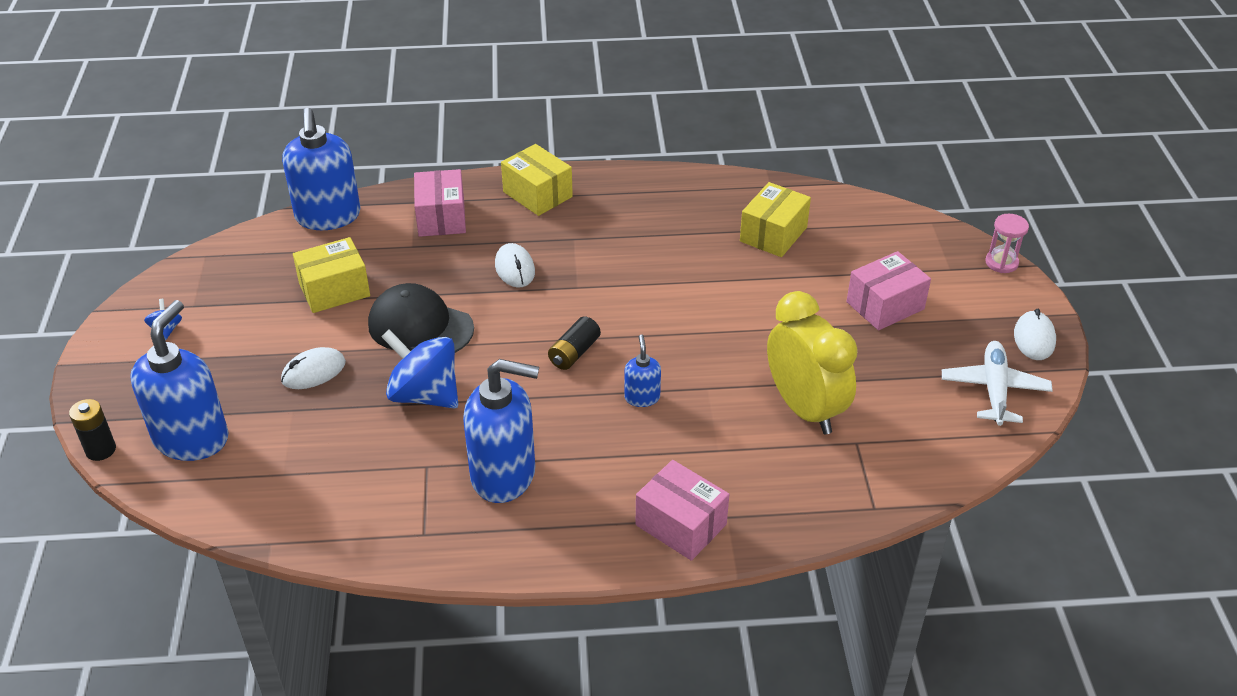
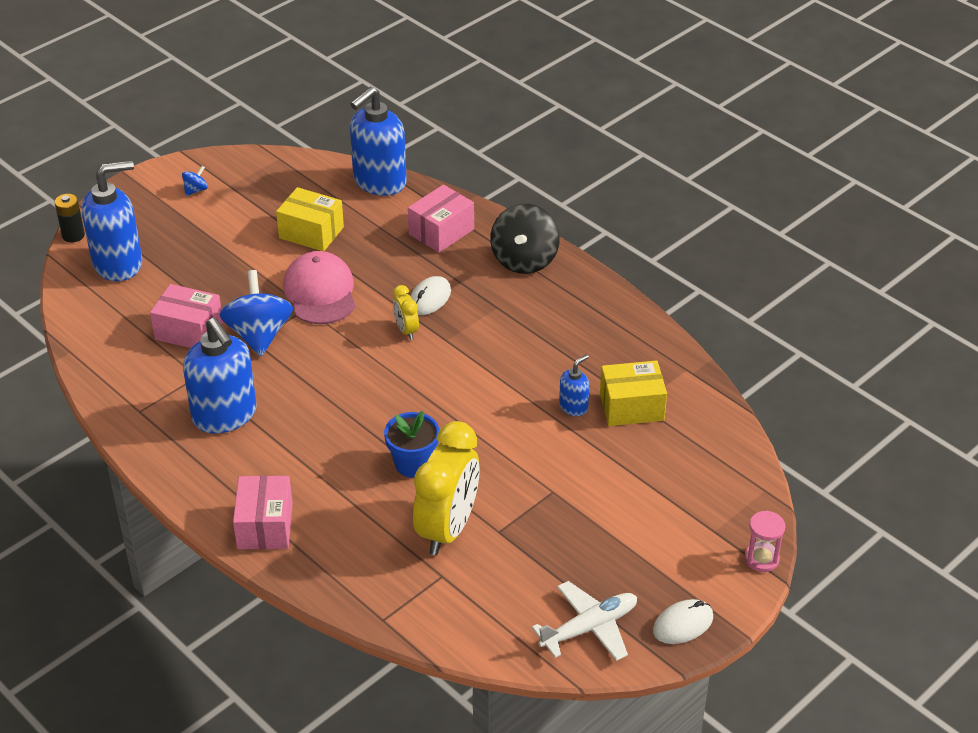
camera: 50 degrees right, 0 degrees up
white mouse [281,347,346,389] -> none
black cap [368,283,474,353] -> pink cap [283,251,355,324]
yellow box [501,144,573,216] -> black spinning top [490,204,560,274]
black battery [548,316,601,370] -> none
blue soap dispenser [624,334,661,407] -> blue soap dispenser moved to [559,354,589,416]
pink box [847,251,931,330] -> pink box moved to [150,284,223,348]
none -> blue flower pot [384,411,440,478]
none -> yellow clock [393,285,419,340]

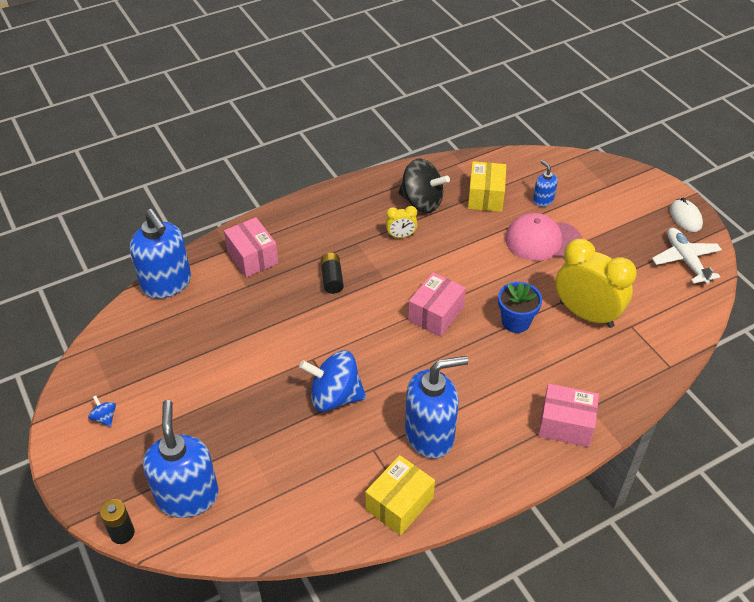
camera: 75 degrees left, 5 degrees up
pink box [150,284,223,348] -> pink box moved to [408,272,466,337]
yellow box [276,187,344,251] -> yellow box moved to [365,455,435,536]
pink cap [283,251,355,324] -> pink cap moved to [505,213,582,261]
yellow clock [393,285,419,340] -> yellow clock moved to [386,206,418,238]
white mouse [410,276,451,315] -> black battery [320,253,344,294]
black spinning top [490,204,560,274] -> black spinning top moved to [398,159,450,213]
blue soap dispenser [559,354,589,416] -> blue soap dispenser moved to [533,160,558,207]
pink hourglass [744,511,785,572] -> none

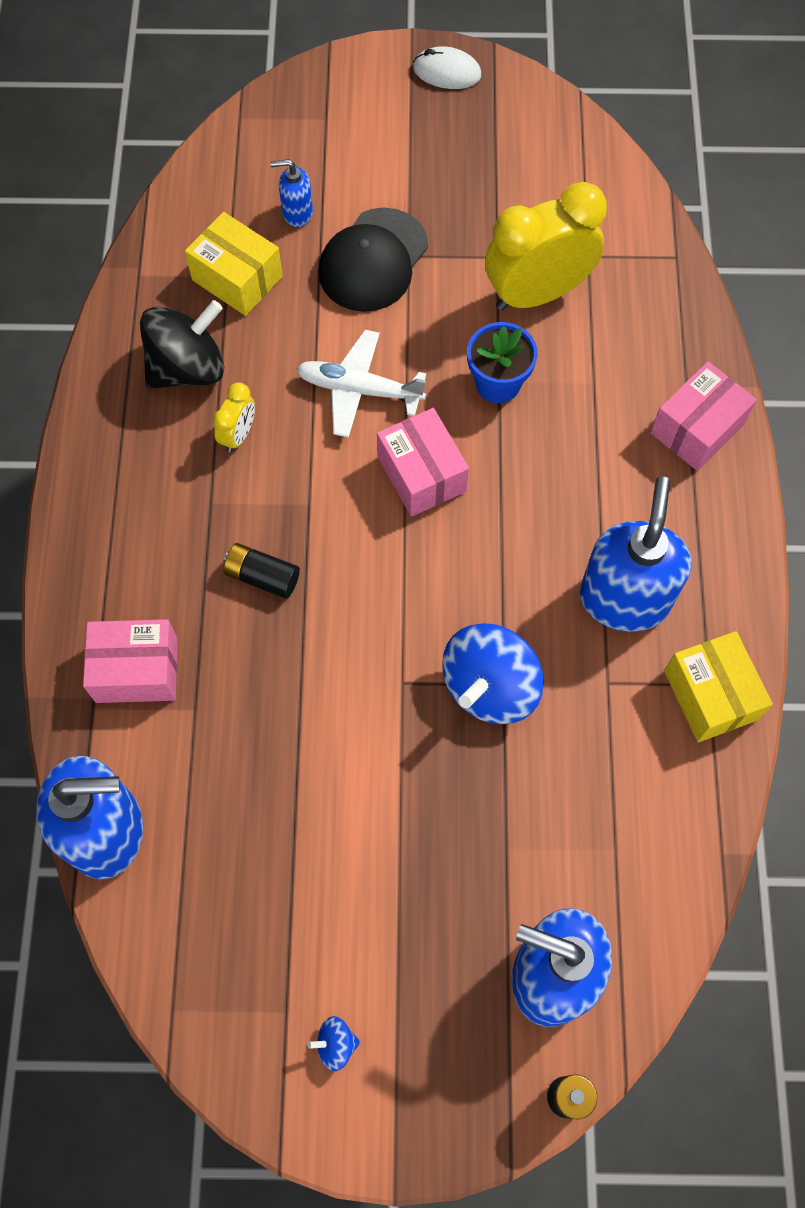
camera: 60 degrees left, 20 degrees up
pink cap [505,213,582,261] -> black cap [318,208,428,312]
white plane [652,228,722,284] -> white plane moved to [296,330,426,438]

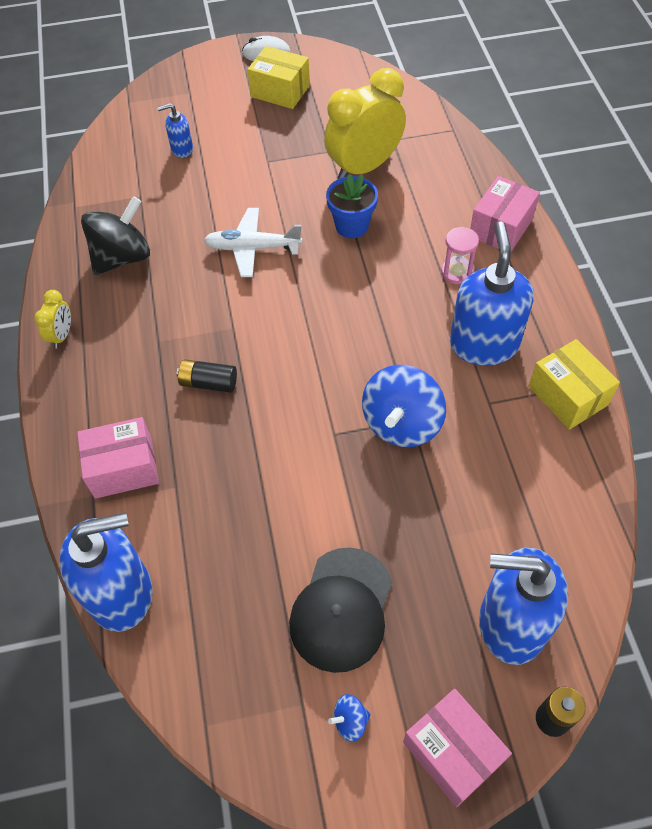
camera: 10 degrees left, 10 degrees down
yellow box [185,212,283,316] -> yellow box moved to [247,46,310,109]
yellow clock [213,383,255,452] -> yellow clock moved to [34,290,71,348]
black cap [318,208,428,312] -> black cap moved to [289,548,392,673]
pink box [377,408,469,517] -> pink box moved to [403,689,512,807]
none -> pink hourglass [441,227,479,284]

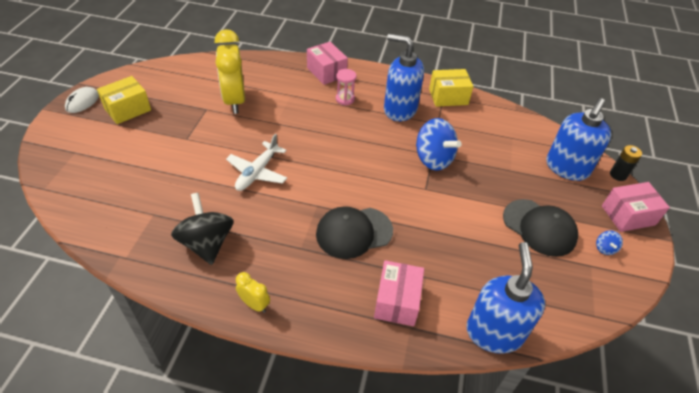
camera: 70 degrees left, 10 degrees down
blue soap dispenser [157,103,193,158] -> none
black battery [177,359,237,393] -> black cap [316,206,393,259]
blue flower pot [326,174,378,238] -> none

